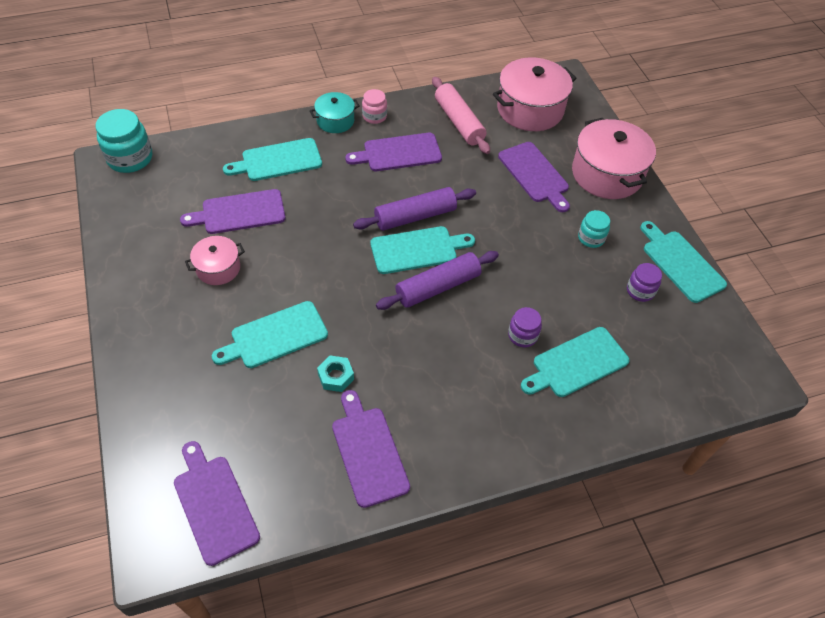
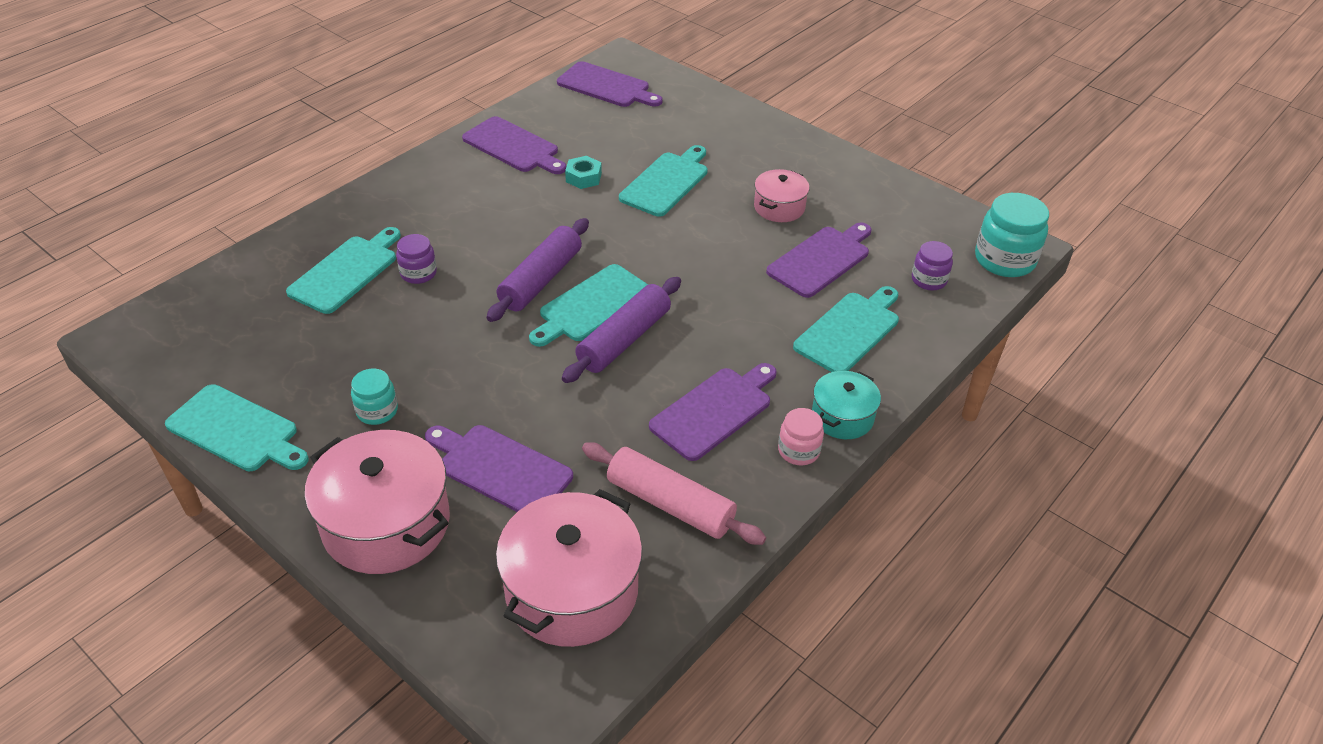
camera: 150 degrees right, 10 degrees down
purple jar [627,263,662,302] -> purple jar moved to [912,241,953,290]

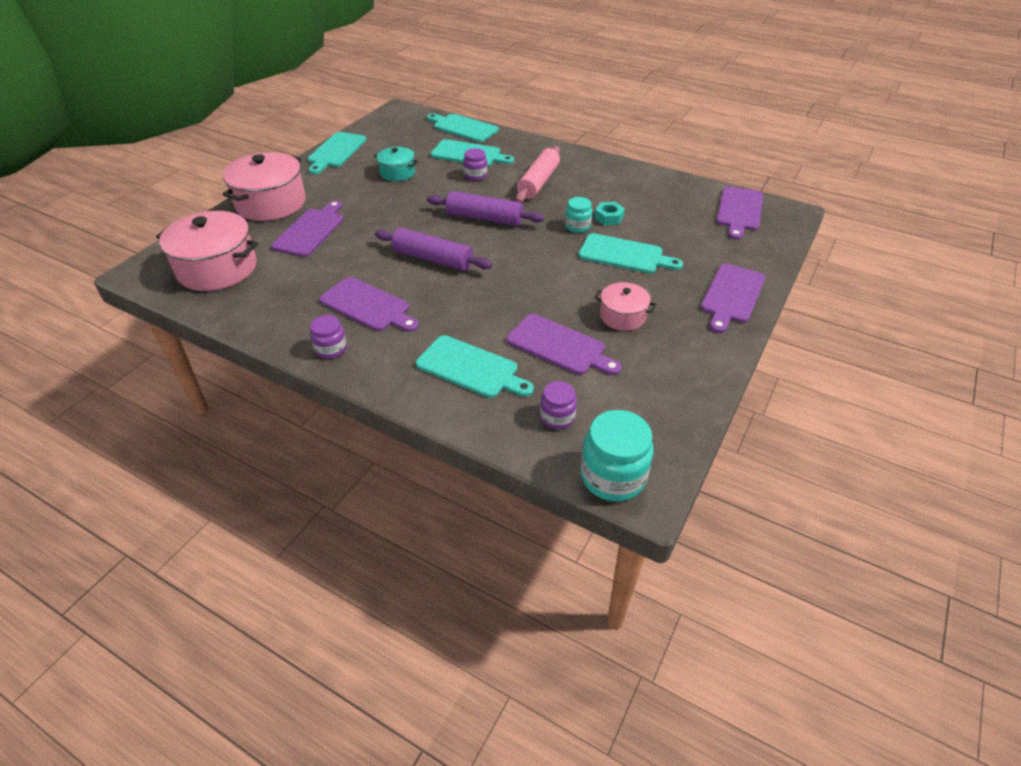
camera: 80 degrees right, 0 degrees up
turquoise jar [351,369,398,425] -> turquoise jar moved to [565,197,592,233]
purple cutting board [462,116,566,174] -> purple cutting board moved to [701,264,766,333]
turquoise cutting board [529,264,648,347] -> turquoise cutting board moved to [427,113,499,142]
pink rolling pin [582,442,766,545] -> pink rolling pin moved to [516,146,560,202]
pink jar [778,408,824,465] -> purple jar [310,315,347,359]
turquoise pot [812,371,881,439] -> turquoise pot moved to [374,147,418,181]

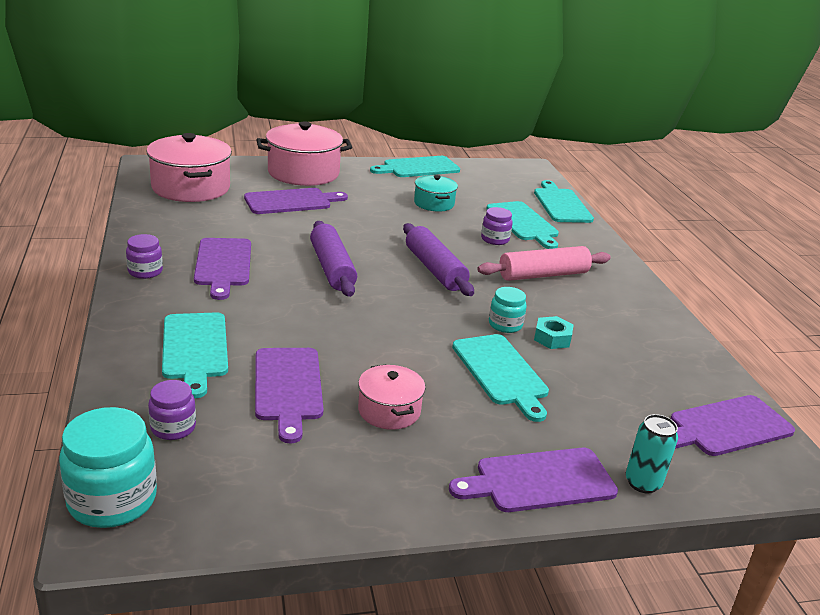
camera: 45 degrees right, 15 degrees down
none -> turquoise can [626,414,678,494]

